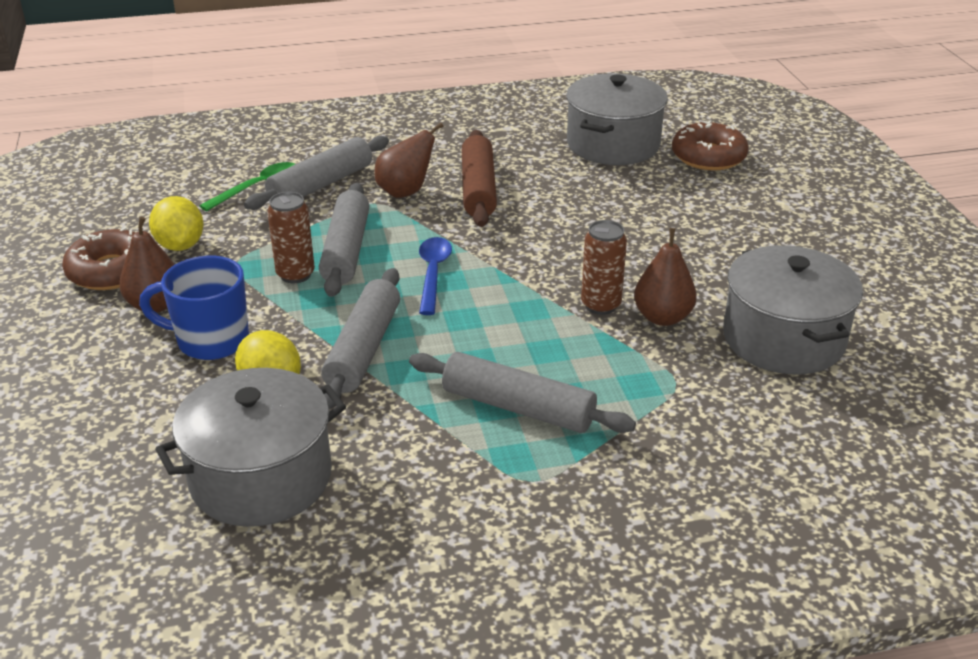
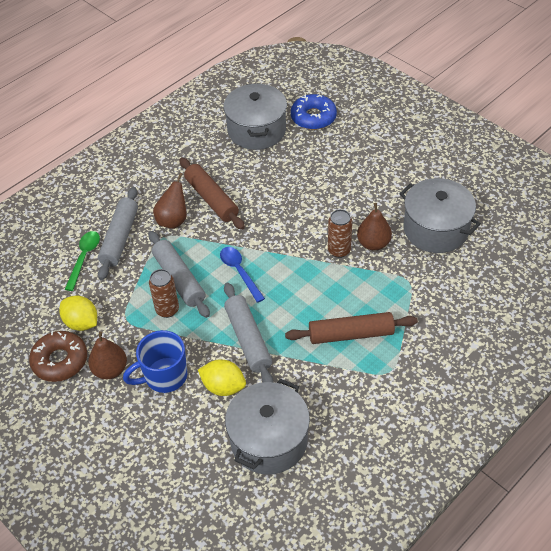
camera: 30 degrees left, 15 degrees up
grey rolling pin [409,352,636,433] -> brown rolling pin [285,312,418,344]
brown donut [672,120,749,171] -> blue donut [291,94,337,130]

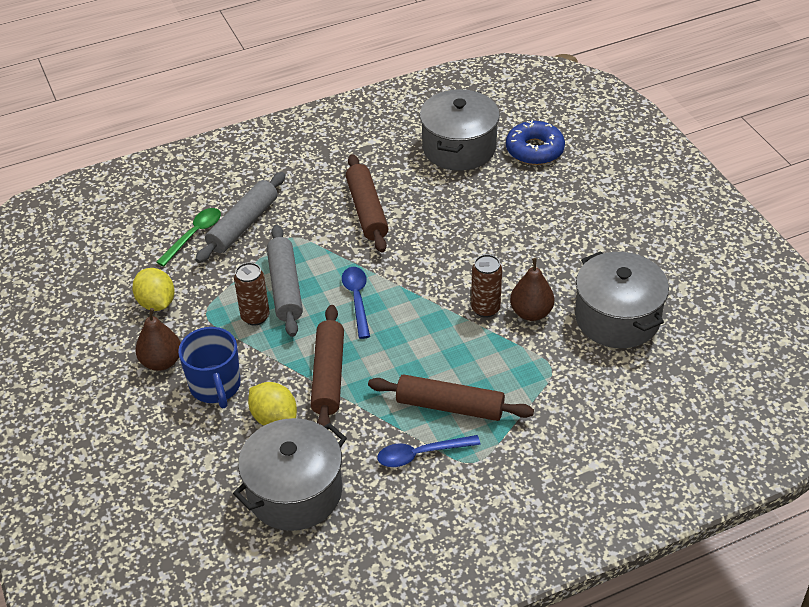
camera: 20 degrees right, 5 degrees down
brown donut [29,331,87,382] -> none
blue mug [123,330,187,393] -> blue mug turned 105 degrees counterclockwise [178,327,241,408]
brown pear [153,173,187,229] -> none
grey rolling pin [224,283,274,382] -> brown rolling pin [310,305,344,430]
none -> blue spoon [377,435,481,467]

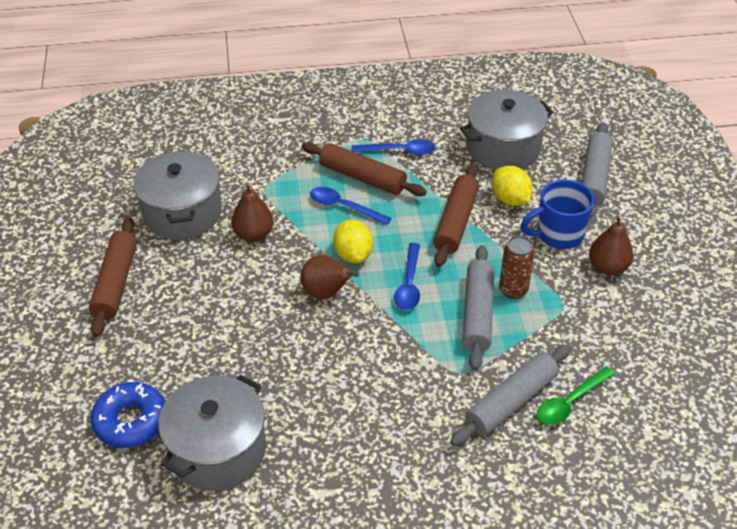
camera: 165 degrees left, 0 degrees up
yellow lemon [132,268,175,311] -> yellow lemon moved to [333,220,373,263]
blue mug [178,327,241,408] -> blue mug turned 105 degrees counterclockwise [521,179,595,249]
brown rolling pin [346,154,389,253] -> brown rolling pin moved to [89,217,137,337]
brown can [471,254,502,318] -> none
none -> brown pear [300,255,359,299]
none -> blue spoon [310,187,392,225]
none -> grey rolling pin [582,123,613,218]

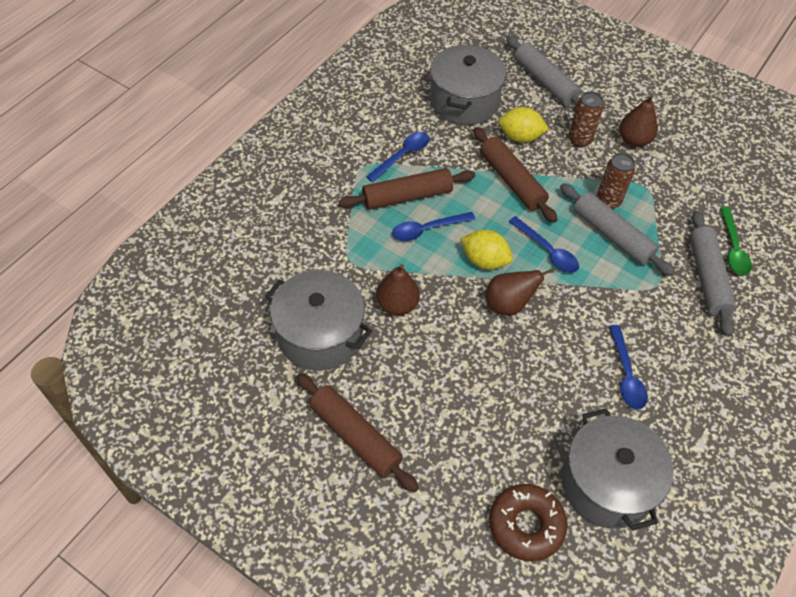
camera: 50 degrees left, 10 degrees up
blue donut [91,382,166,448] -> brown donut [489,484,568,562]
blue mug [521,179,595,249] -> brown can [569,91,604,147]
none -> blue spoon [609,325,648,410]

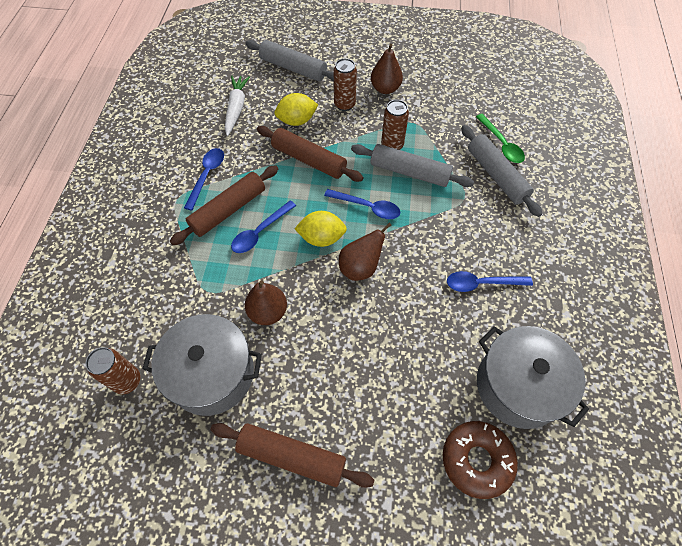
camera: 25 degrees left, 5 degrees up
grey pot [430,44,506,125] -> white carrot [225,76,250,136]
blue spoon [609,325,648,410] -> blue spoon turned 120 degrees clockwise [447,271,533,292]
none -> brown can [86,347,140,394]

